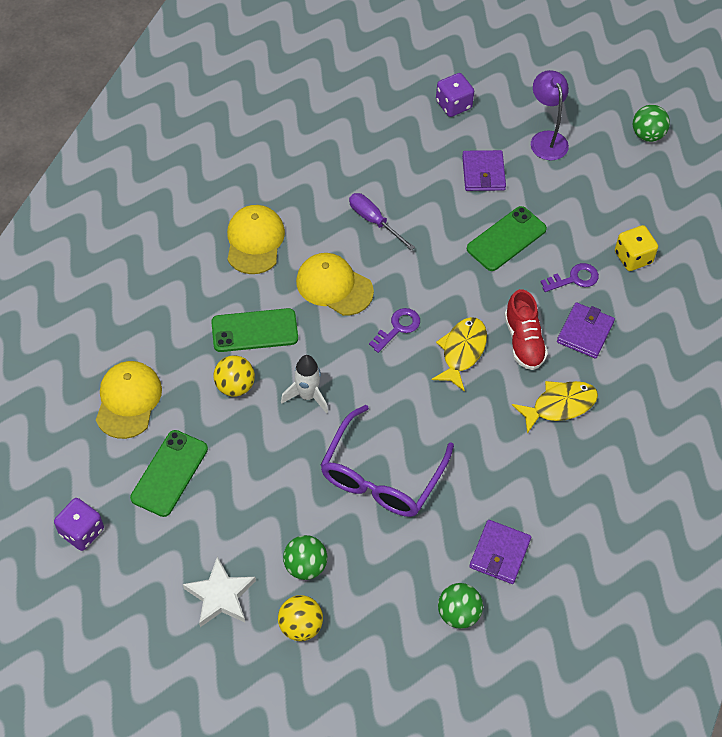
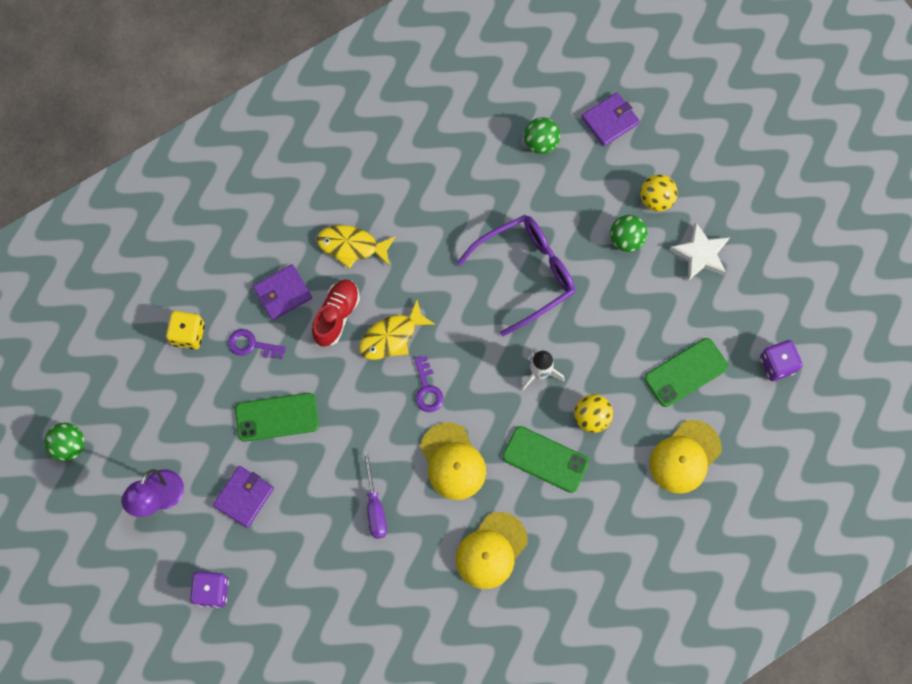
camera: 145 degrees left, 15 degrees up
purple key [369,308,420,353] -> purple key turned 90 degrees counterclockwise [414,356,444,412]
purple wallet [469,520,531,584] -> purple wallet moved to [581,92,640,146]

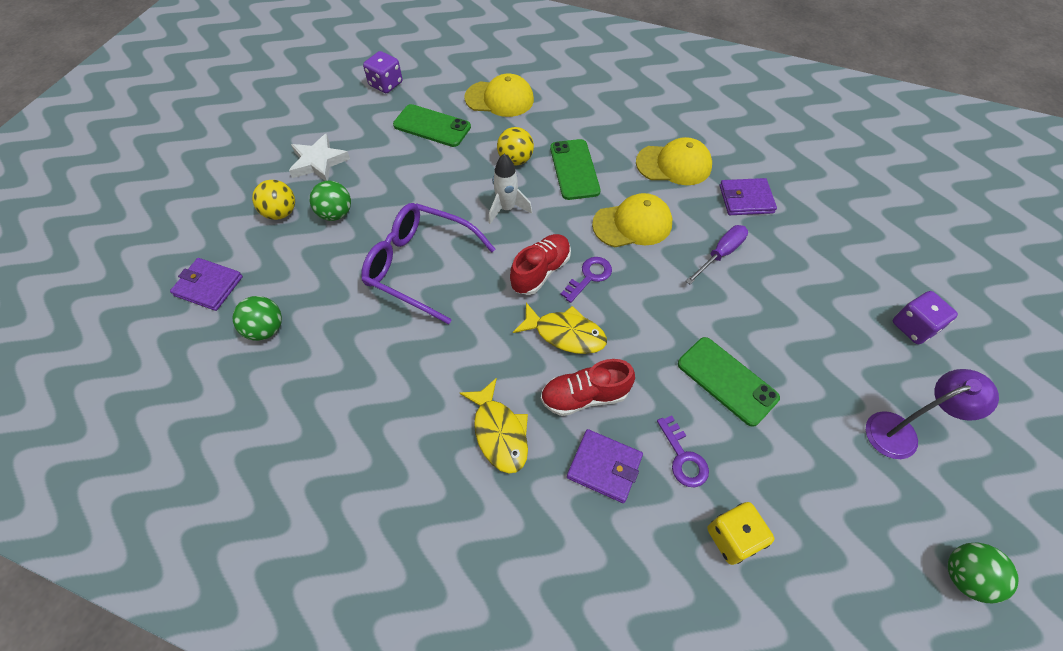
camera: 125 degrees left, 15 degrees down
purple wallet [213,466,274,528] -> purple wallet moved to [720,178,777,215]
yellow cap [420,422,486,500] -> yellow cap turned 45 degrees clockwise [592,193,672,247]
none -> red shoe [510,234,571,295]

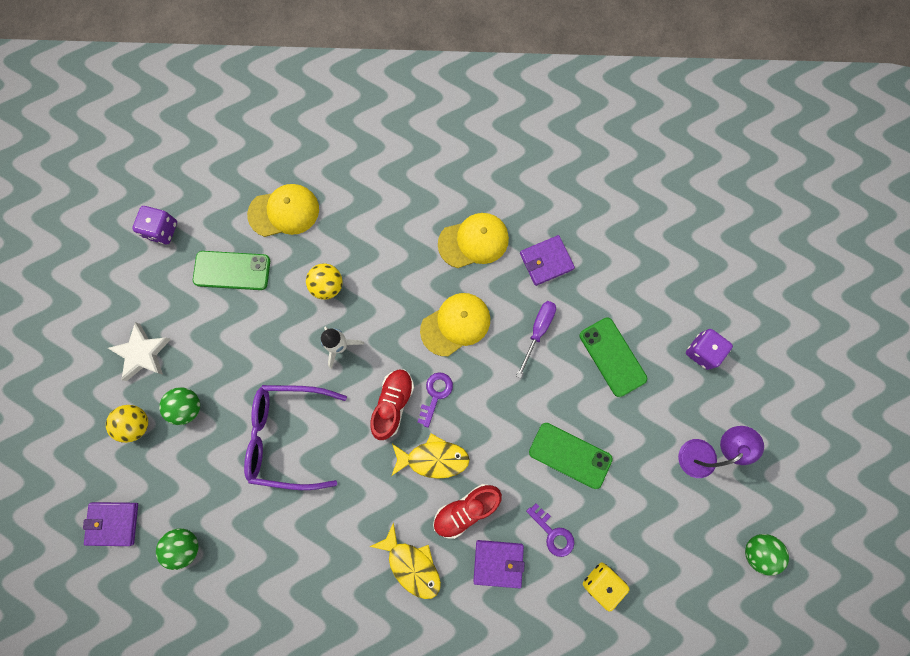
camera: 20 degrees left, 20 degrees up
green phone [550,139,601,200] -> green phone moved to [579,317,647,397]

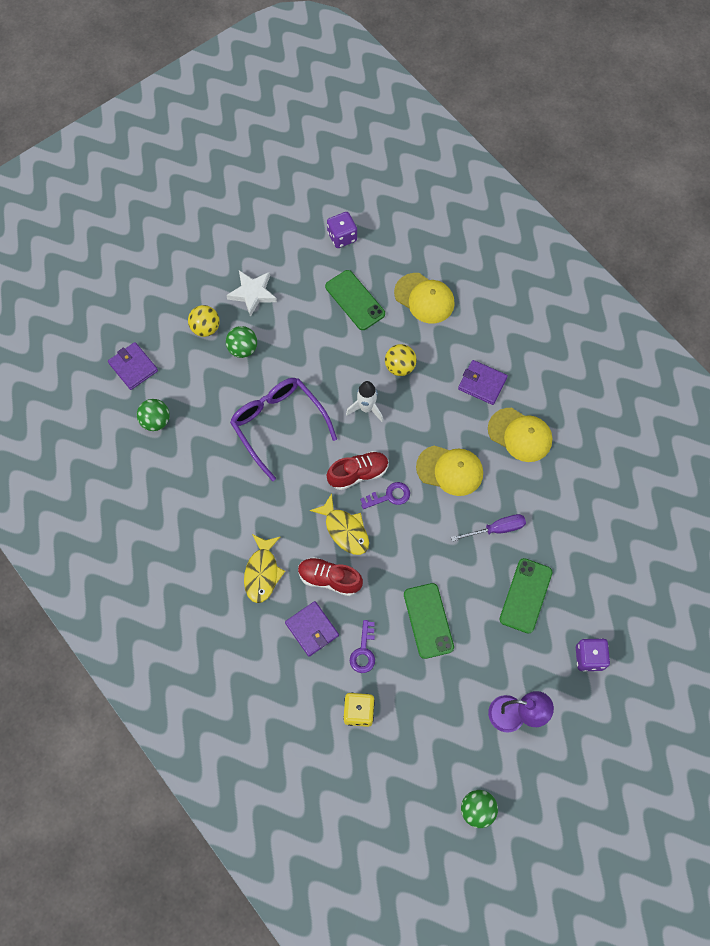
camera: 50 degrees right, 10 degrees down
purple wallet [520,235,575,286] -> purple wallet moved to [458,360,508,405]

